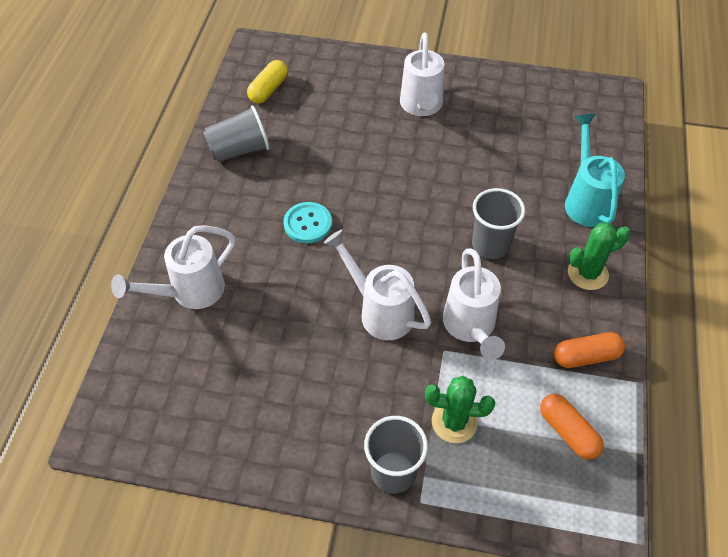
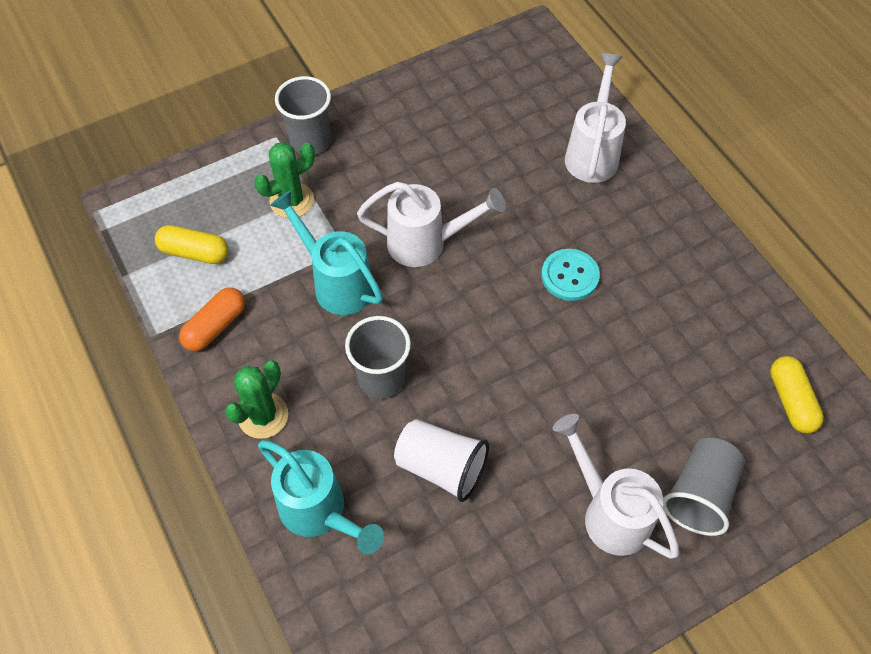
camera: 140 degrees right, 5 degrees up
grey cup [203,106,270,162] -> grey cup moved to [663,438,745,536]
white watering can [443,248,505,360] -> turquoise watering can [270,190,383,315]
orange capsule [540,394,604,460] -> yellow capsule [155,225,229,264]
none -> white cup [394,419,489,502]

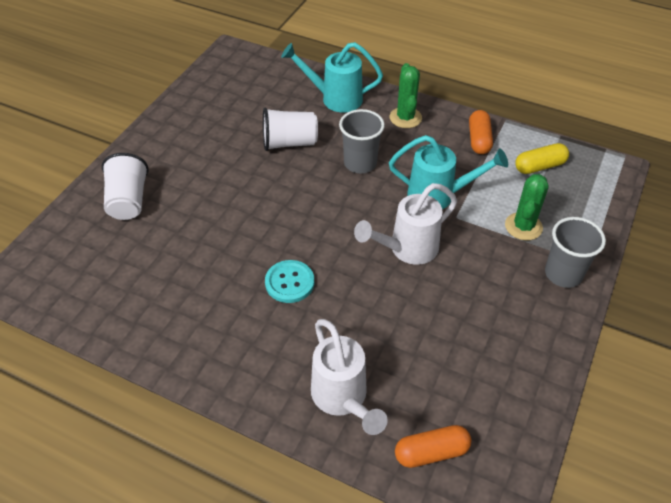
camera: 145 degrees right, 10 degrees down
white watering can [553,414,680,559] -> none
grey cup [663,438,745,536] -> white cup [102,153,149,220]
yellow capsule [770,356,824,433] -> none
none -> orange capsule [395,425,471,468]

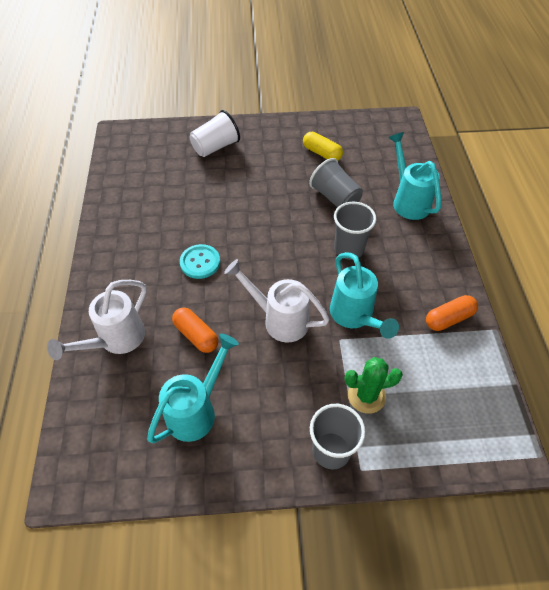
camera: 60 degrees right, 5 degrees up
white cup [263,108,318,151] -> grey cup [309,158,363,208]
green cactus [390,63,422,128] -> none
orange capsule [395,425,471,468] -> orange capsule moved to [172,307,218,353]
yellow capsule [515,143,569,174] -> yellow capsule moved to [303,132,343,160]
none -> turquoise watering can [147,334,239,443]

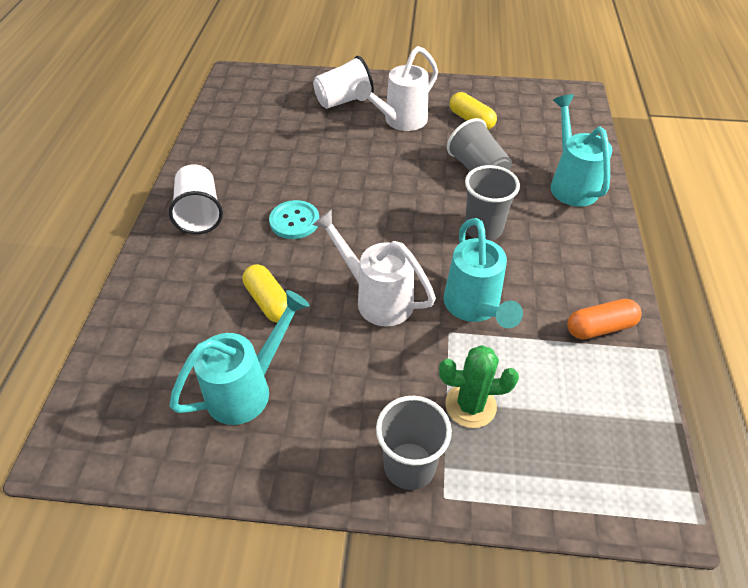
camera: 10 degrees right, 5 degrees down
white watering can [47,280,147,360] -> white watering can moved to [355,46,438,131]
orange capsule [172,307,218,353] -> yellow capsule [243,264,287,323]
none -> white cup [169,164,223,234]

